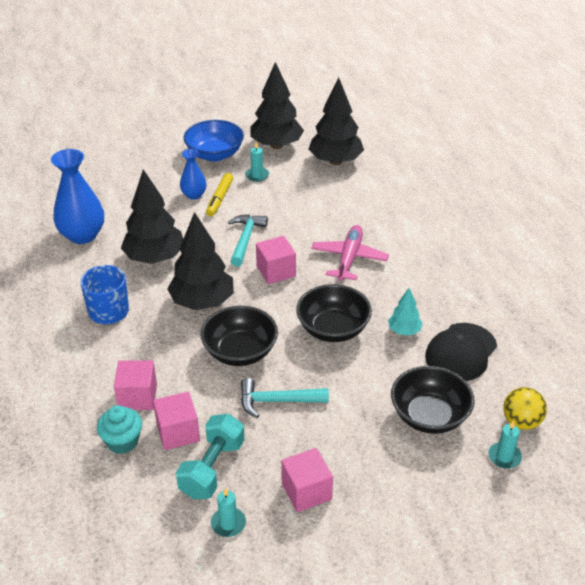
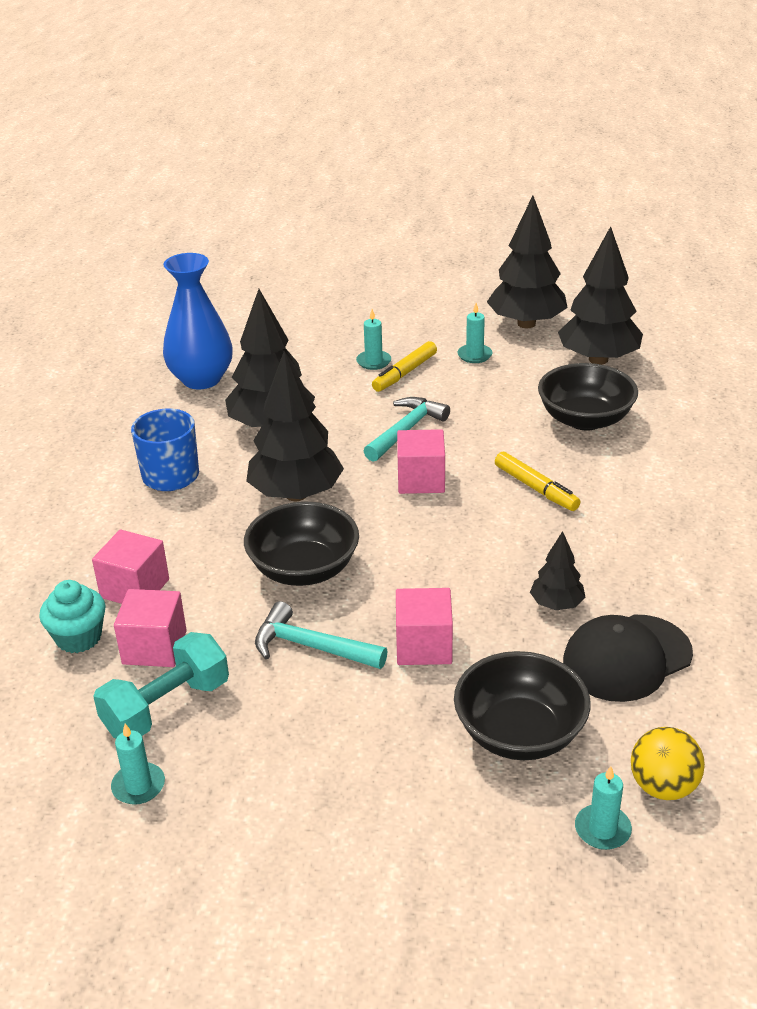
camera: 25 degrees right, 5 degrees down
blue vase [180,149,207,200] -> turquoise candle [356,309,391,370]
blue bowl [184,120,244,162] -> none
pink cube [281,448,333,512] -> pink cube moved to [396,588,453,665]
black bowl [296,284,372,342] -> black bowl moved to [538,363,638,430]
pink plane [311,225,389,281] -> yellow marker [495,452,580,511]
turquoise tree [388,288,423,335] -> black tree [530,531,586,610]

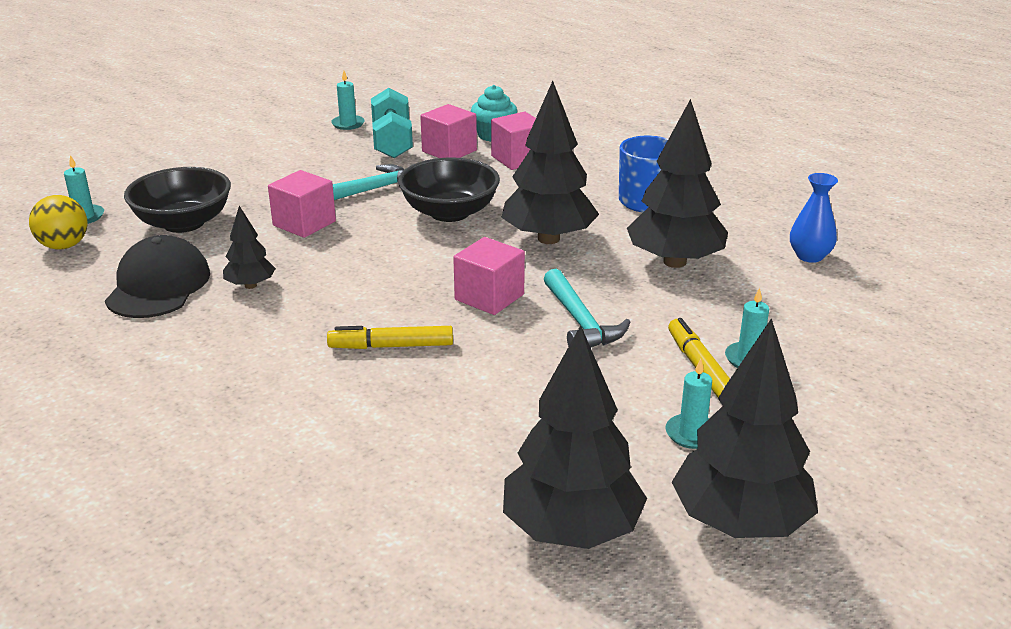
camera: 125 degrees right, 5 degrees down
blue vase [163,253,233,389] -> blue vase [790,173,838,263], size x0.56
black bowl [538,363,638,430] -> none

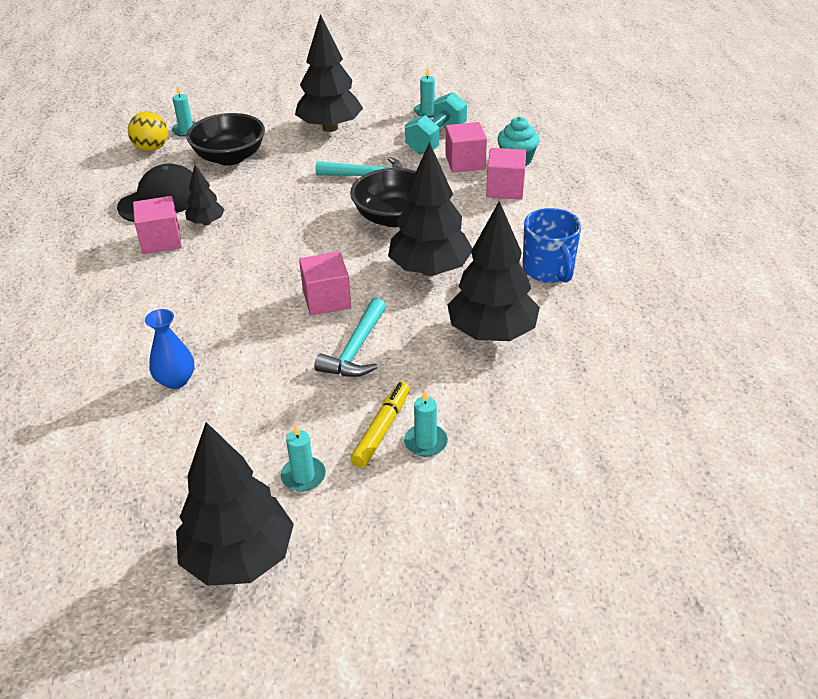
camera: 40 degrees right, 10 degrees up
pink cube [268,170,336,238] -> pink cube moved to [133,196,182,254]
yellow marker [327,326,453,349] -> none
black tree [503,325,647,549] -> black tree moved to [295,14,363,132]
blue vase [790,173,838,263] -> blue vase moved to [145,309,195,389]

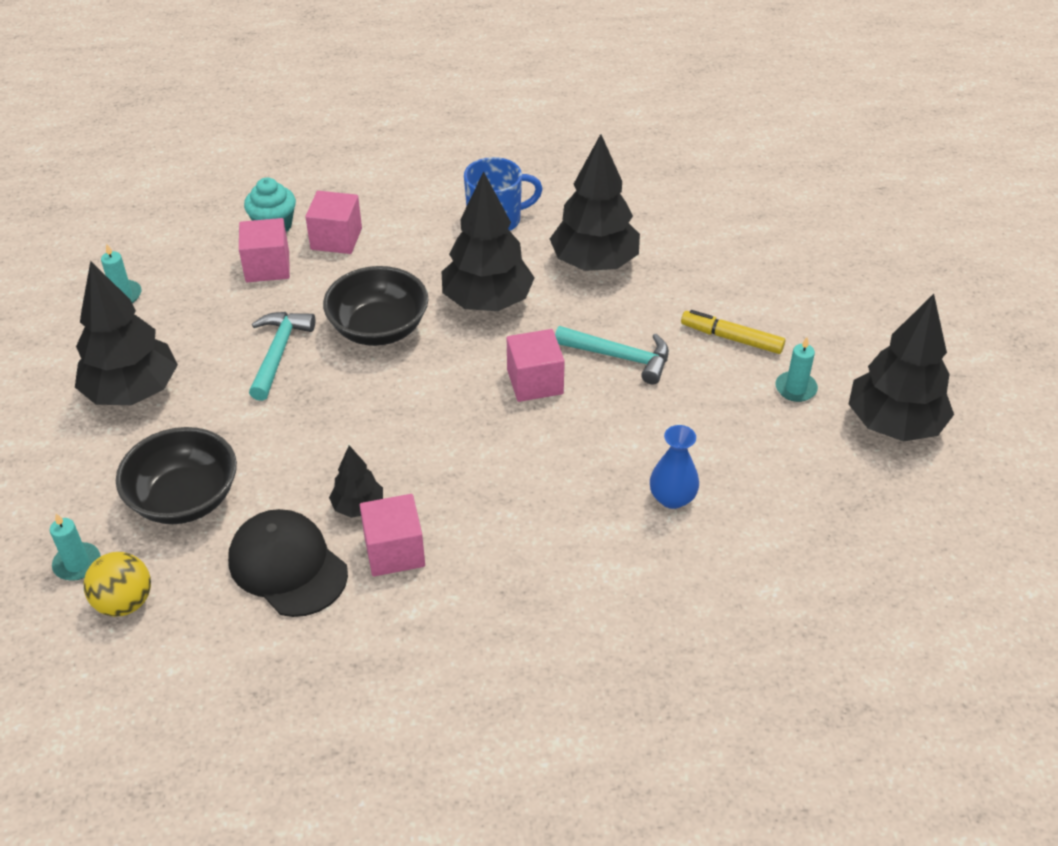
camera: 90 degrees left, 5 degrees up
turquoise candle [404,390,448,457] -> none
turquoise dumbbell [405,92,467,154] -> none

